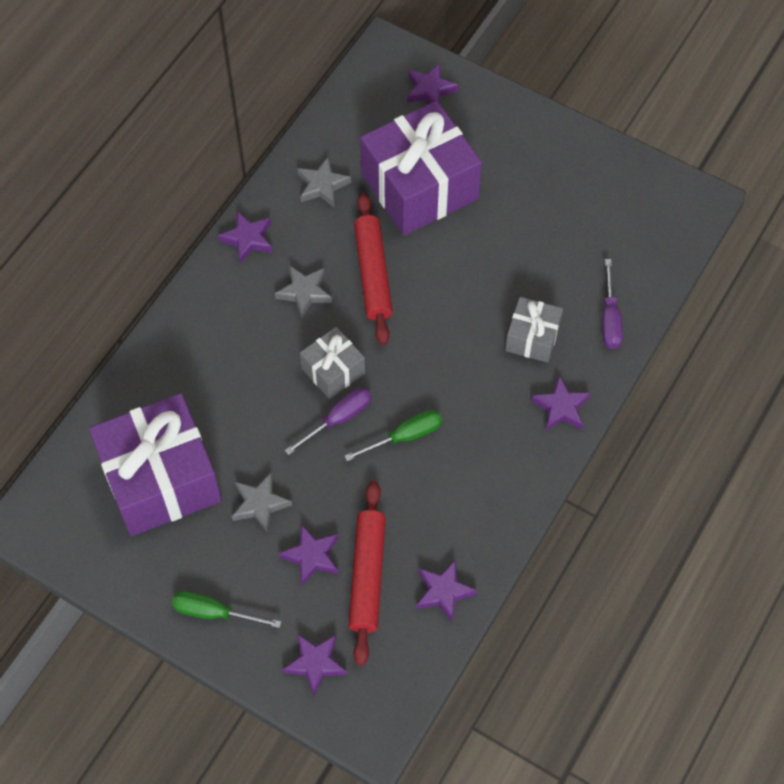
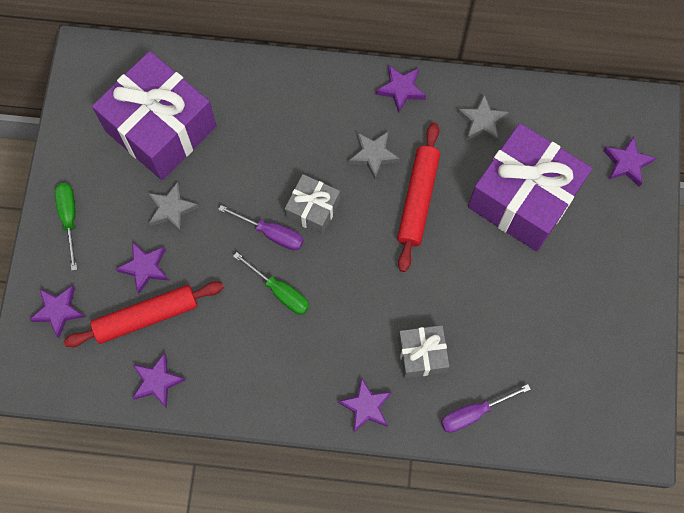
camera: 65 degrees right, 10 degrees up
red rolling pin [354,193,393,345] -> red rolling pin turned 45 degrees counterclockwise [397,122,440,272]

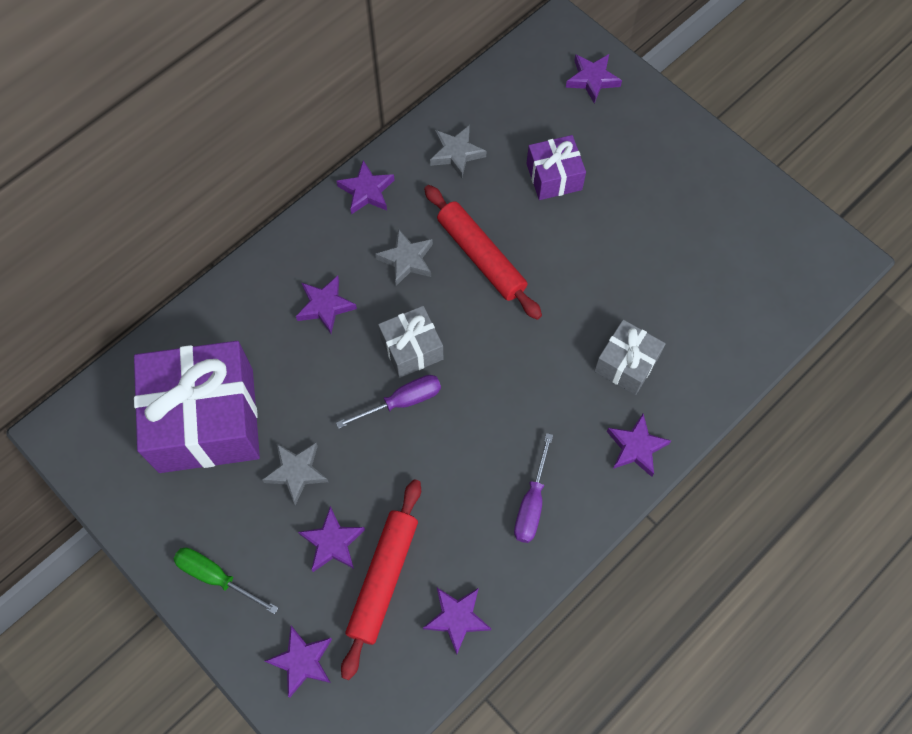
camera: 50 degrees left, 5 degrees down
green screwdriver [233,252,310,315] -> none
purple screwdriver [441,384,531,433] -> purple screwdriver moved to [514,433,553,543]
purple gift [468,123,592,252] -> purple gift [526,135,586,200], size x0.50
none -> purple star [296,276,357,334]

